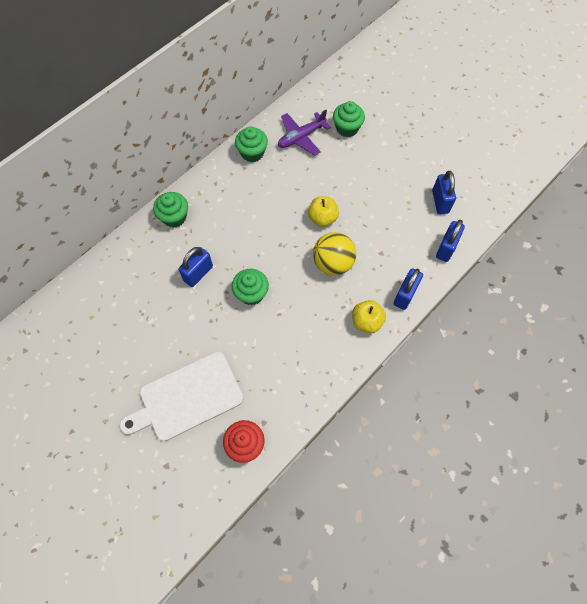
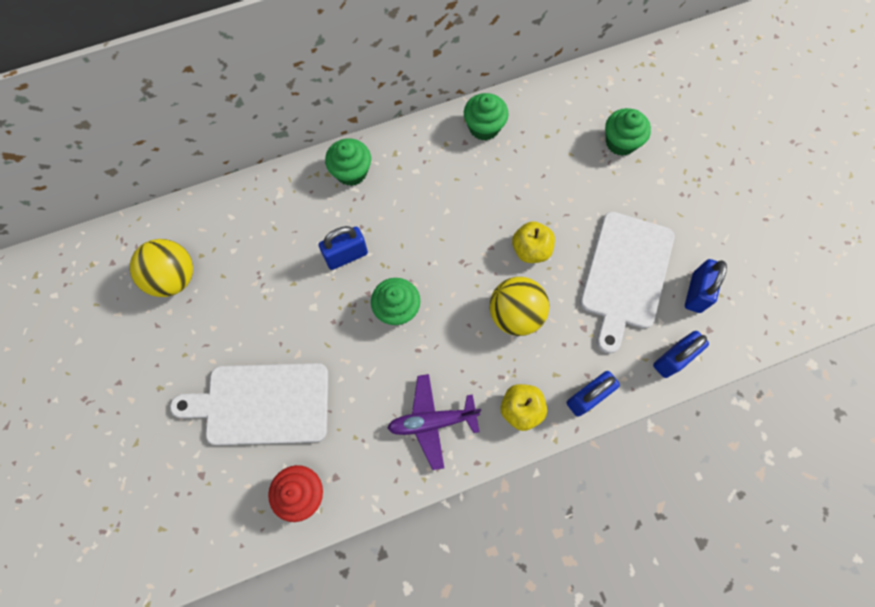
camera: 25 degrees right, 5 degrees up
purple plane [278,110,331,156] -> purple plane moved to [387,374,481,470]
none -> yellow ball [130,239,193,297]
none -> white cutting board [580,212,675,354]

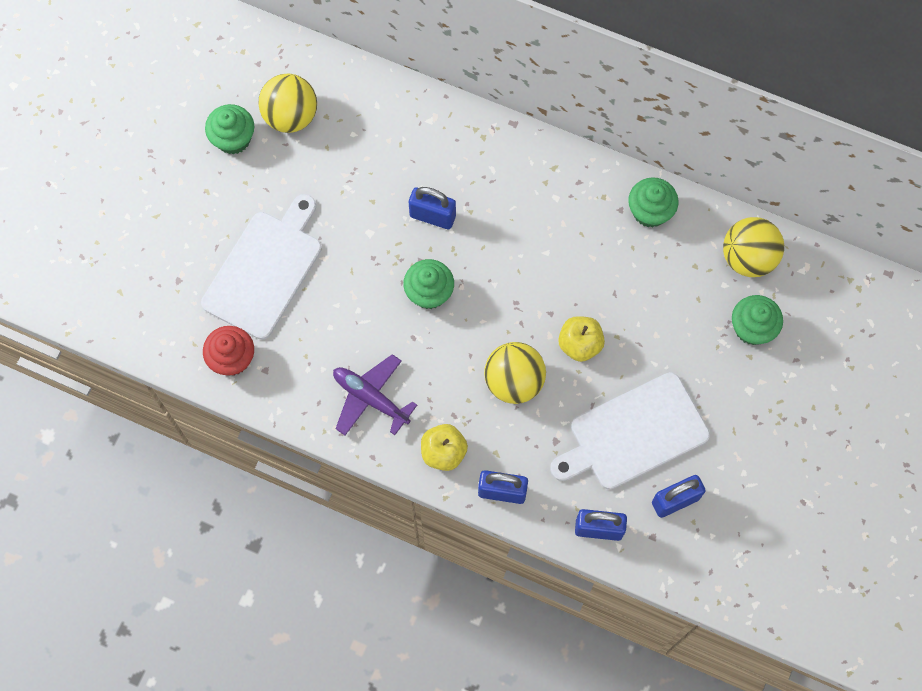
camera: 45 degrees right, 0 degrees up
white cutting board [170,363,328,445] -> white cutting board turned 75 degrees clockwise [201,194,322,340]
green cupcake [325,138,371,186] -> green cupcake moved to [205,104,254,154]
none -> yellow ball [723,217,784,277]

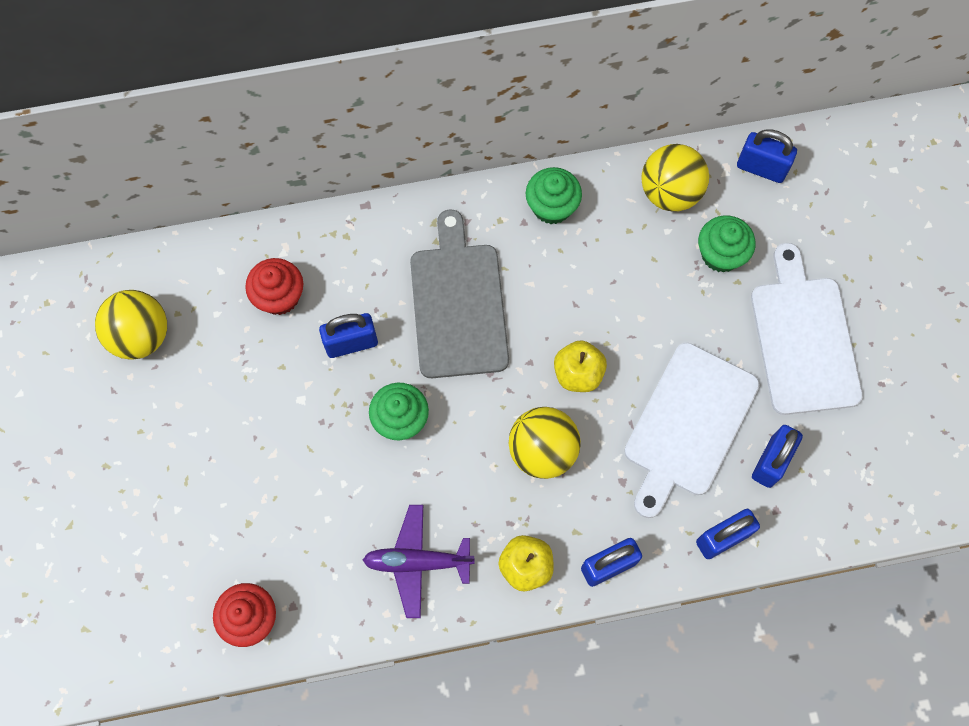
camera: 35 degrees left, 0 degrees up
white cutting board [201,194,322,340] -> white cutting board moved to [751,243,863,415]
green cupcake [205,104,254,154] -> none
none -> red cupcake [245,258,303,315]
none -> grey cutting board [410,210,509,378]
none -> blue padlock [737,129,797,183]

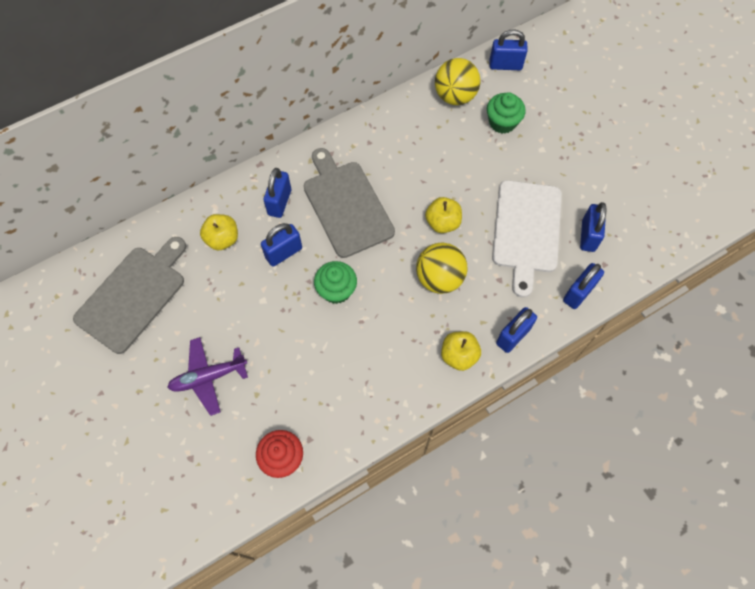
camera: 20 degrees left, 5 degrees down
yellow ball [95,290,167,360] -> grey cutting board [73,237,186,354]
red cupcake [245,258,303,315] -> yellow apple [200,214,238,250]
purple plane [363,505,474,618] -> purple plane moved to [167,337,248,416]
green cupcake [526,167,582,224] -> none
white cutting board [751,243,863,415] -> none
none -> blue padlock [263,168,291,218]

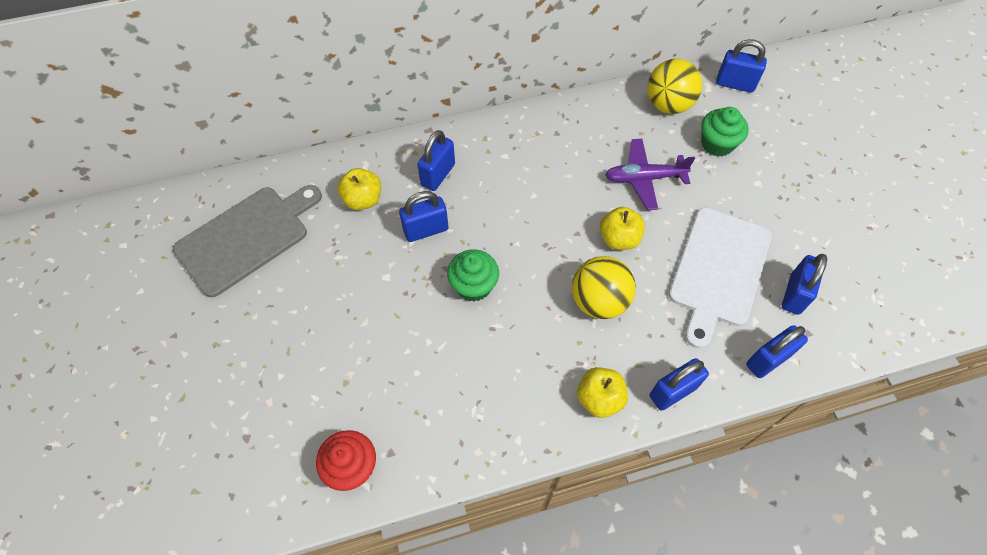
camera: 15 degrees right, 5 degrees down
purple plane [167,337,248,416] -> purple plane moved to [605,139,695,210]
grey cutting board [304,148,395,258] -> none

